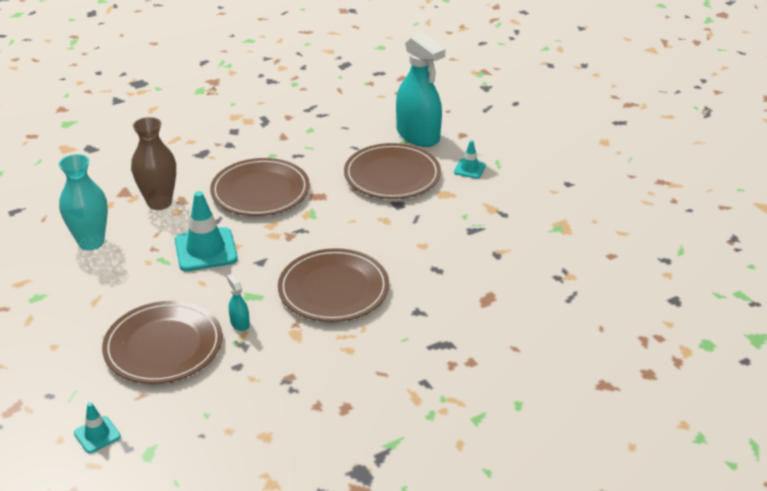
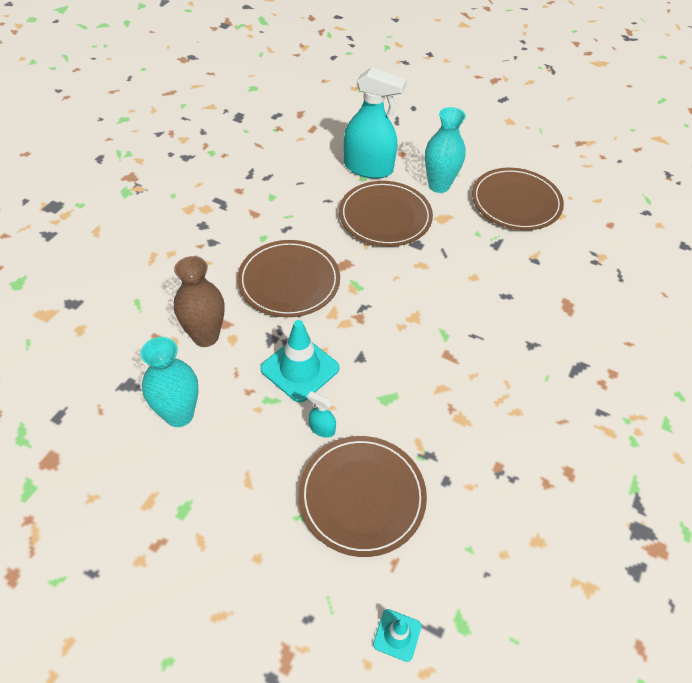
camera: 35 degrees left, 15 degrees up
turquoise spray bottle [227,274,250,331] -> turquoise spray bottle moved to [307,391,336,438]
brown plate [278,248,389,322] -> brown plate moved to [472,168,564,230]
turquoise traffic cone [454,140,486,179] -> turquoise vase [425,107,466,193]

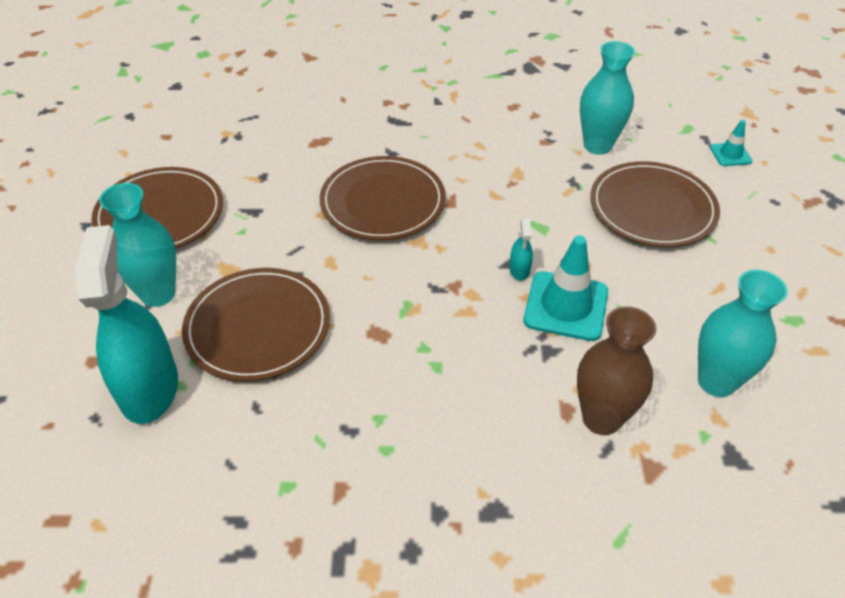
camera: 115 degrees left, 5 degrees down
brown plate [237,240,340,317] -> brown plate moved to [320,156,446,240]
turquoise spray bottle [307,391,336,438] -> turquoise spray bottle moved to [509,219,533,280]
none -> turquoise vase [580,41,635,155]

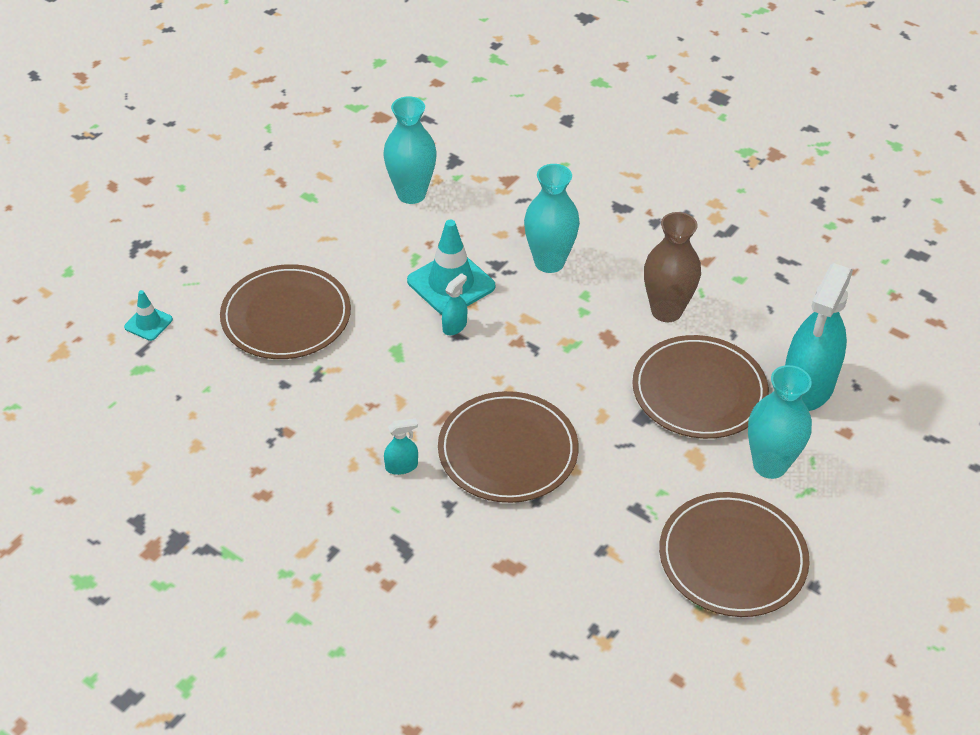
camera: 145 degrees left, 0 degrees up
brown vase [577,306,656,435] -> brown vase moved to [644,212,701,322]
turquoise vase [580,41,635,155] -> turquoise vase moved to [524,164,580,273]
none -> turquoise spray bottle [384,418,418,475]

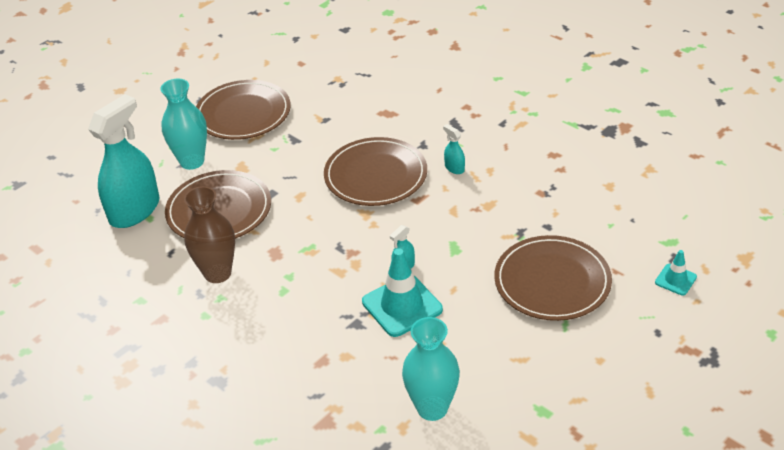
camera: 170 degrees left, 5 degrees down
turquoise spray bottle [384,418,418,475] -> turquoise spray bottle turned 60 degrees clockwise [443,124,465,174]
turquoise vase [524,164,580,273] -> none

